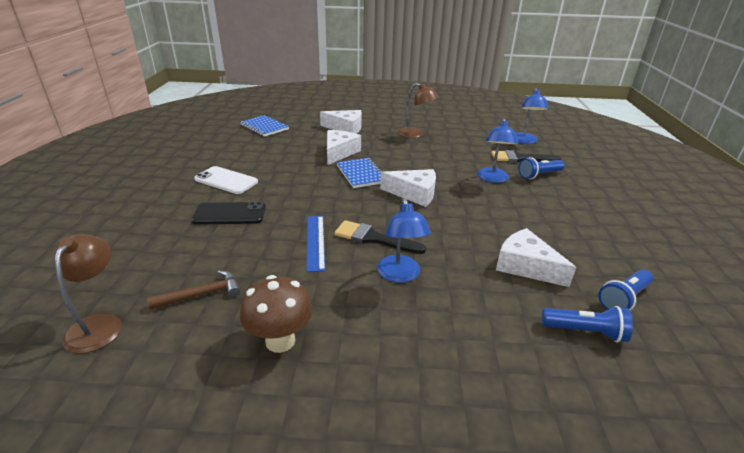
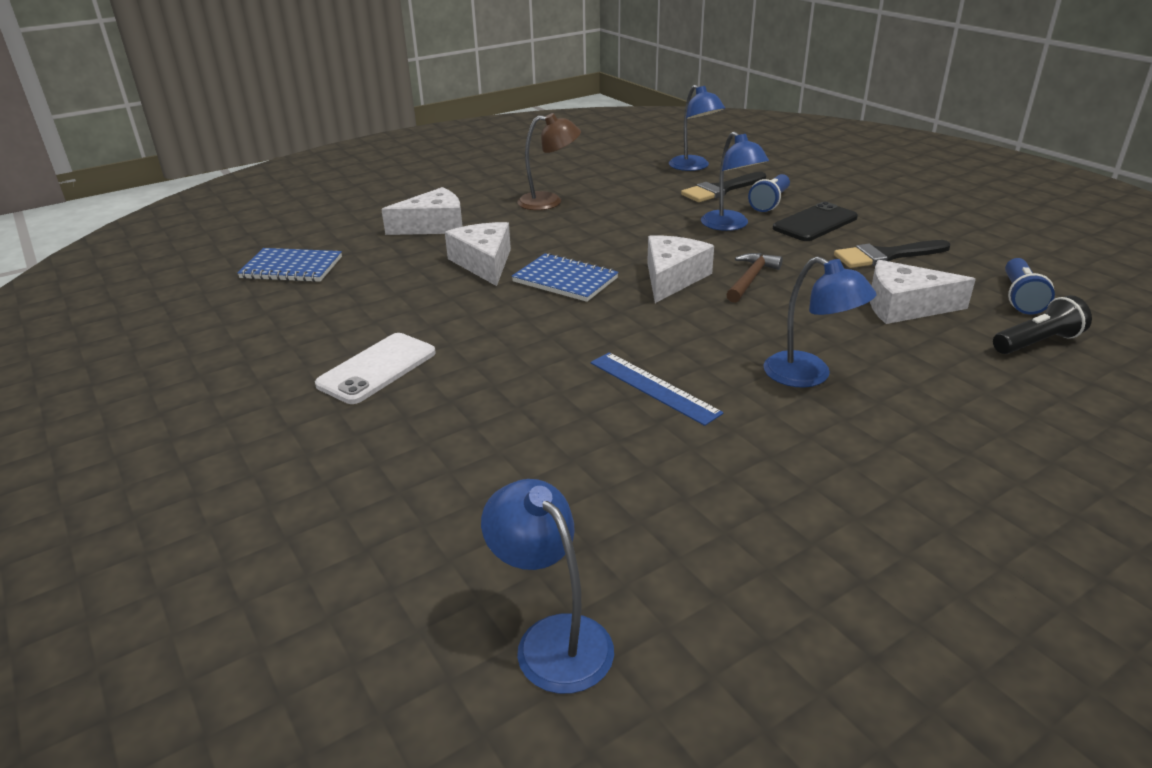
camera: 35 degrees left, 0 degrees up
brown lamp [54,234,122,354] -> blue lamp [481,479,614,694]
brown hammer [147,270,240,310] -> brown hammer moved to [726,253,783,303]
black phone [191,202,266,225] -> black phone moved to [773,202,858,241]
white phone [194,166,258,194] -> white phone turned 45 degrees counterclockwise [315,333,436,404]
brown mushroom [240,275,312,353] -> none
black brush [334,220,426,254] -> black brush moved to [834,240,950,268]
white cheese [380,169,436,207] -> white cheese turned 45 degrees counterclockwise [647,235,714,303]
blue flashlight [542,306,633,342] -> black flashlight [993,295,1092,354]

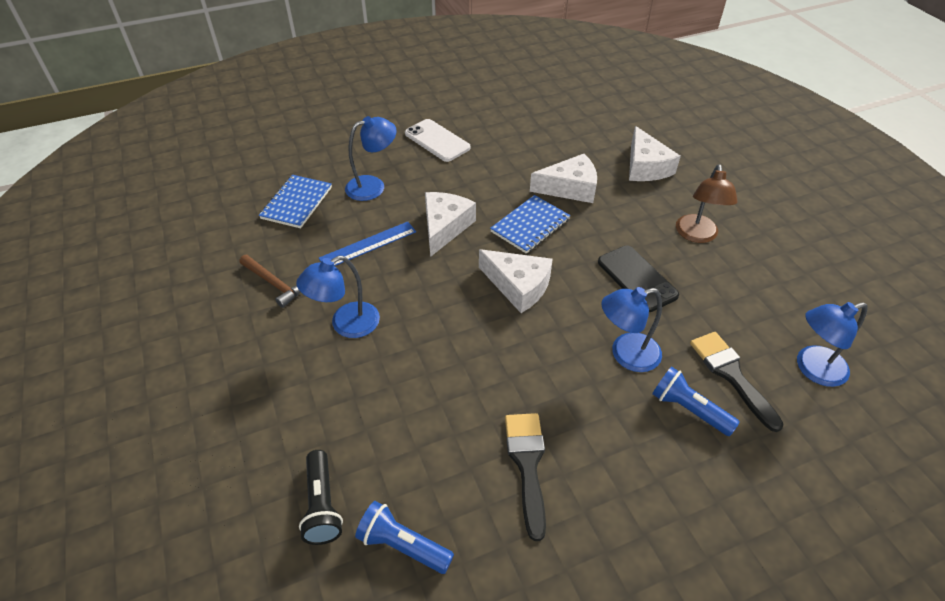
camera: 100 degrees right, 15 degrees up
blue notebook [237,248,342,282] -> blue notebook moved to [259,175,332,228]
blue lamp [481,479,614,694] -> blue lamp moved to [345,116,397,201]
brown hammer [726,253,783,303] -> brown hammer moved to [240,255,301,308]
black phone [773,202,858,241] -> black phone moved to [598,246,679,312]
white cheese [870,260,976,324] -> white cheese moved to [425,192,476,257]

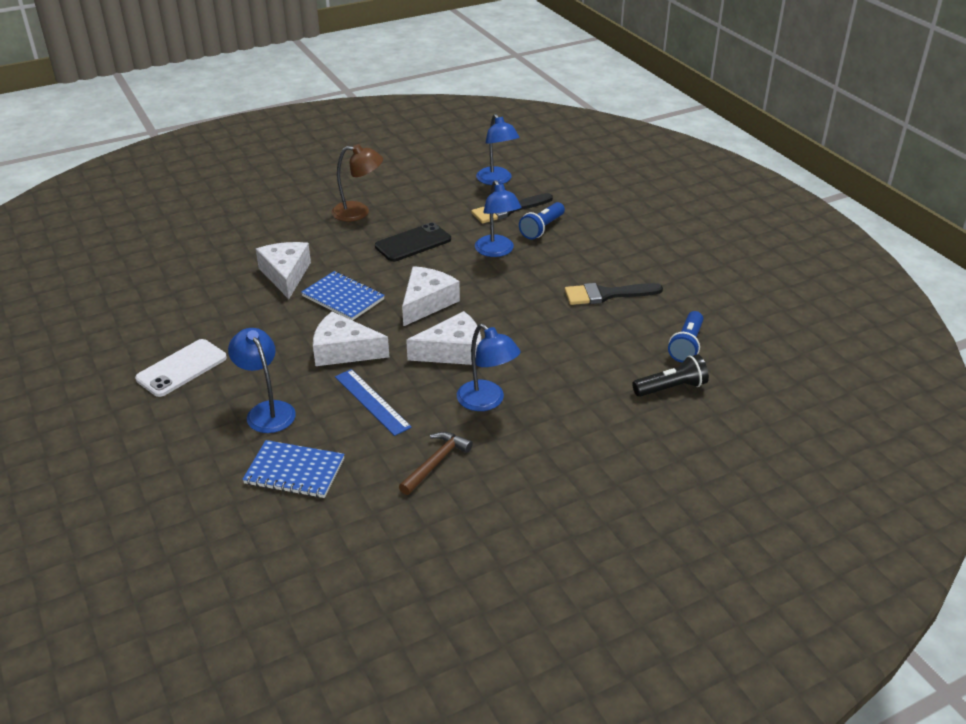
camera: 95 degrees left, 10 degrees down
white cheese [629,126,681,181] -> white cheese moved to [406,311,481,365]

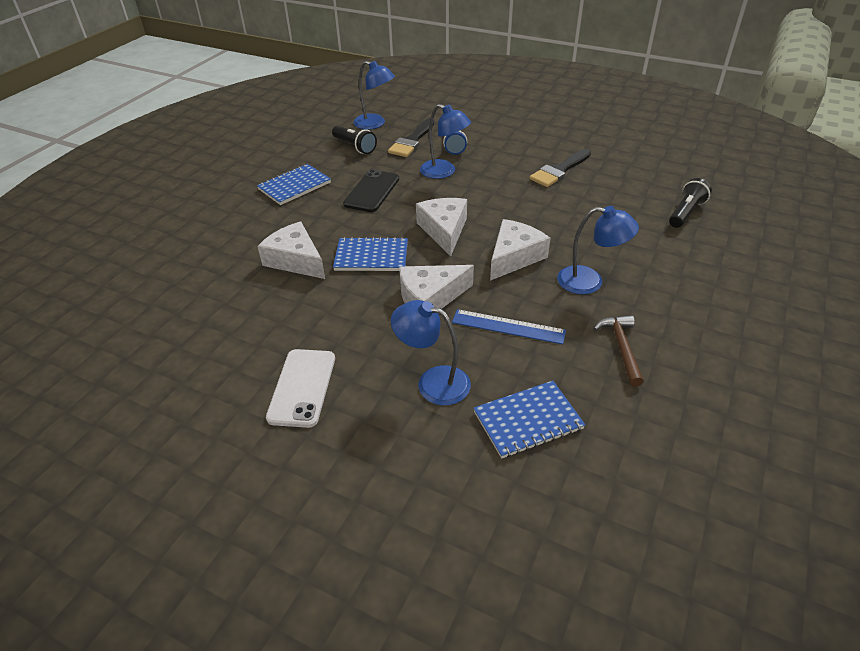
camera: 35 degrees left, 5 degrees up
brown lamp [332,144,383,222] -> blue notebook [257,164,331,205]
blue flashlight [668,311,703,363] -> none
none -> black flashlight [332,126,377,154]

